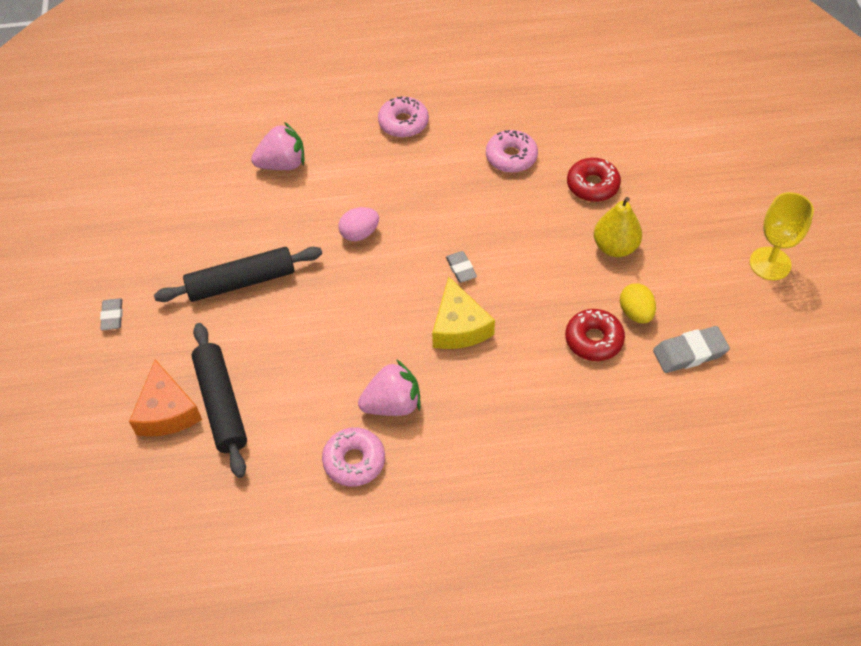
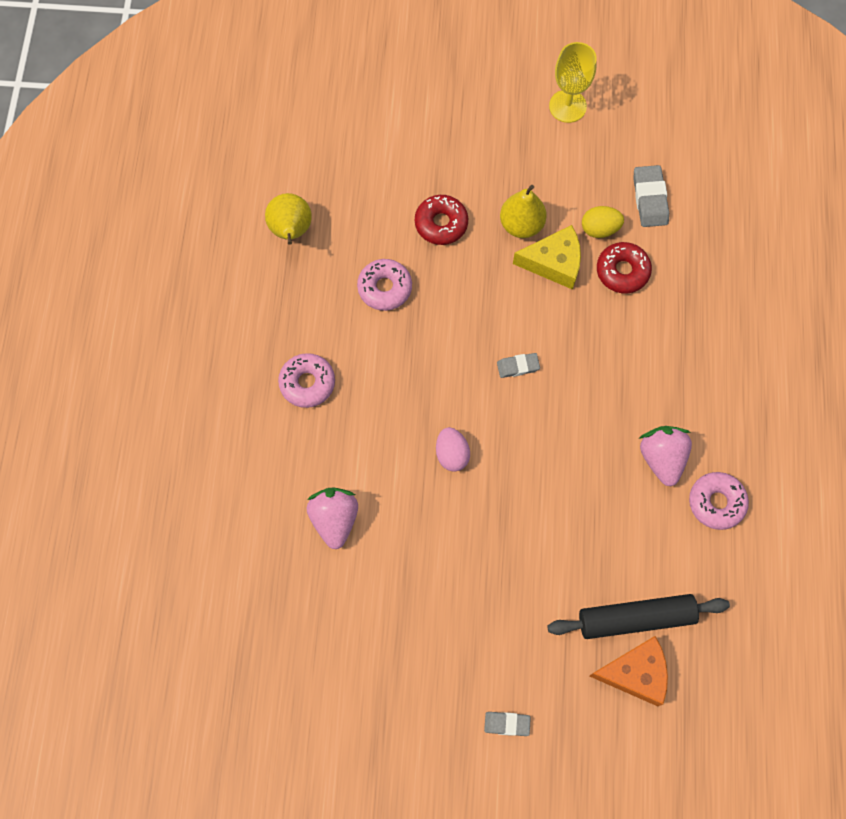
camera: 80 degrees left, 15 degrees up
black rolling pin [154,247,322,302] -> none
yellow cheese [432,277,495,349] -> yellow cheese moved to [513,225,581,290]
none -> yellow pear [265,193,312,245]

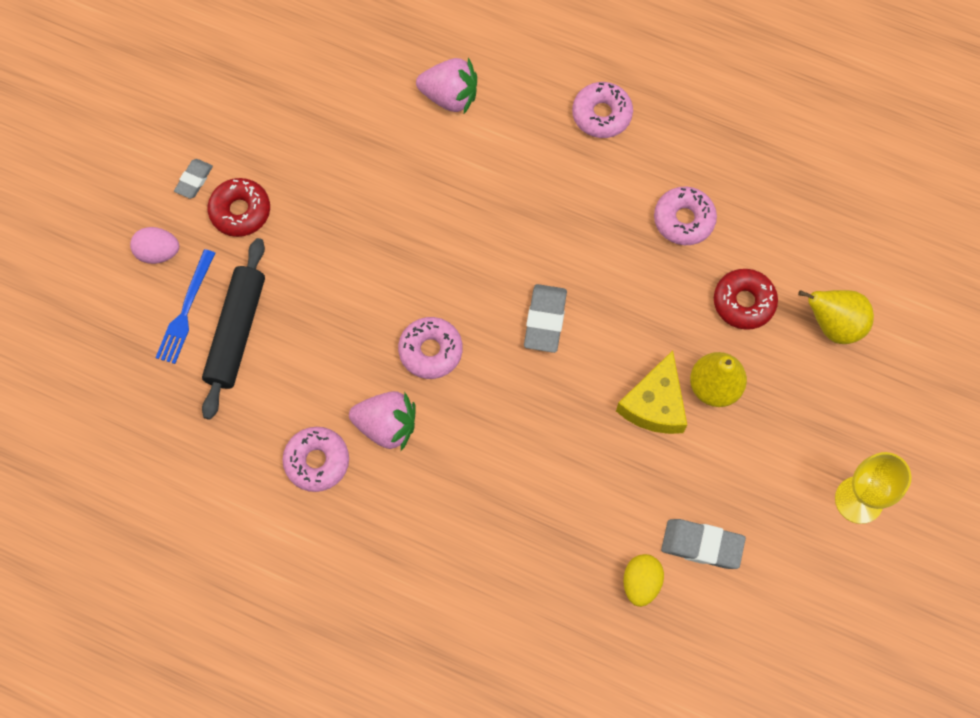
camera: 110 degrees right, 0 degrees up
yellow pear [265,193,312,245] -> yellow pear moved to [798,290,874,344]
pink egg [436,427,470,472] -> pink egg moved to [130,227,179,264]
grey eraser [497,353,540,378] -> grey eraser [524,284,567,353], size x1.60
yellow egg [582,206,624,238] -> yellow egg moved to [624,554,664,607]
orange cheese [590,636,668,706] -> blue fork [155,249,215,364]
red donut [597,242,652,293] -> red donut moved to [208,178,270,237]
none -> pink donut [398,317,463,379]

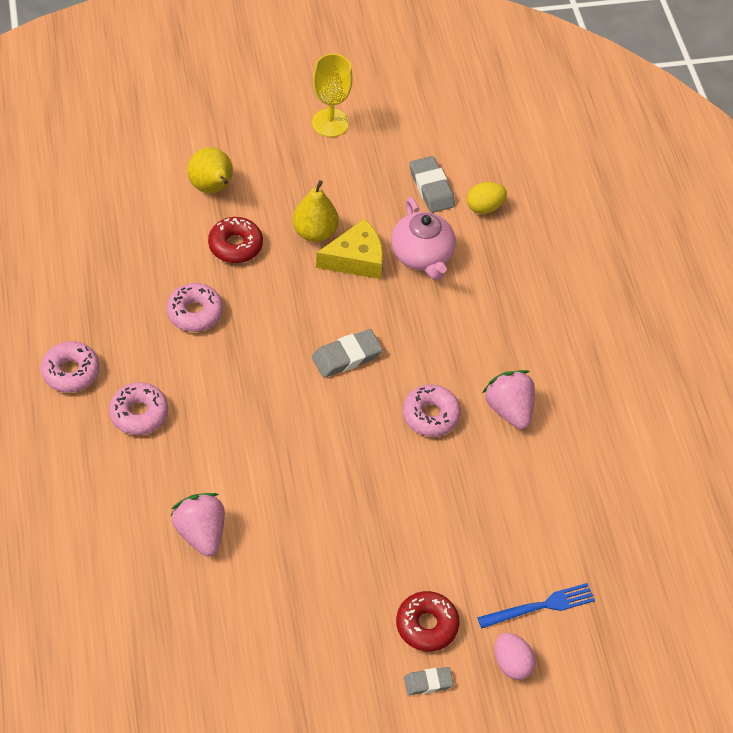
camera: 130 degrees left, 15 degrees down
black rolling pin [202,238,265,420] -> none
pink donut [282,427,349,492] -> pink donut moved to [41,341,100,393]
none -> pink teapot [391,197,456,280]

